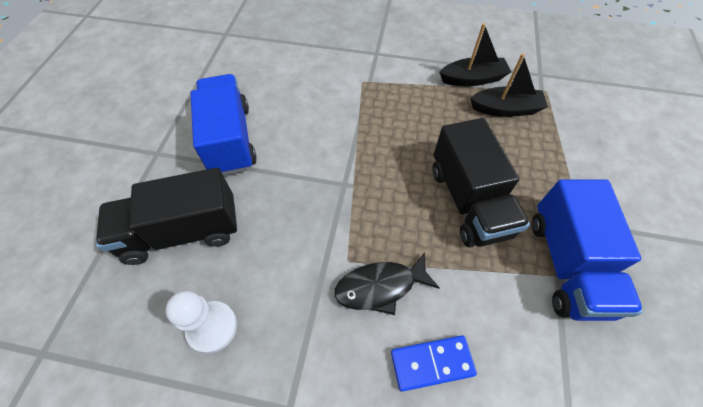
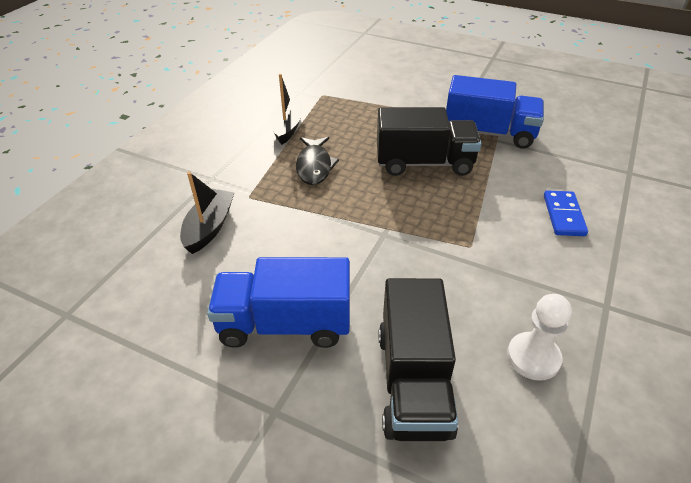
camera: 75 degrees left, 15 degrees down
black fish [334,252,440,315] -> black fish moved to [296,137,339,185]
black boat [470,54,548,117] -> black boat moved to [180,172,234,254]

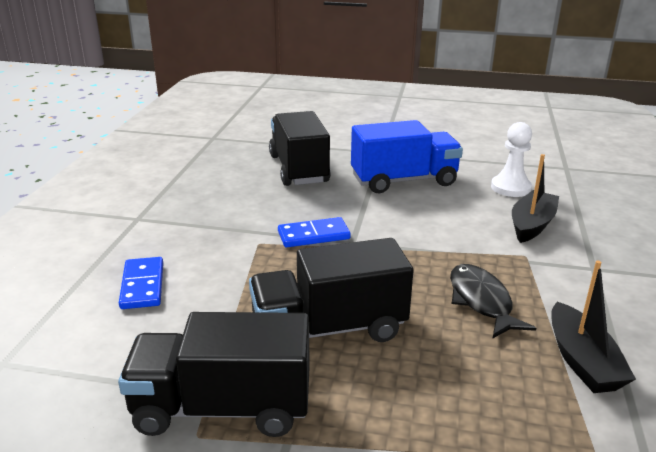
camera: 165 degrees right, 15 degrees down
black boat [180,172,234,254] -> black boat turned 150 degrees counterclockwise [512,154,559,243]
blue truck [446,75,544,149] -> black truck [118,312,310,437]
white pawn [507,294,572,381] -> white pawn moved to [491,122,532,197]
none -> blue domino [278,217,351,248]

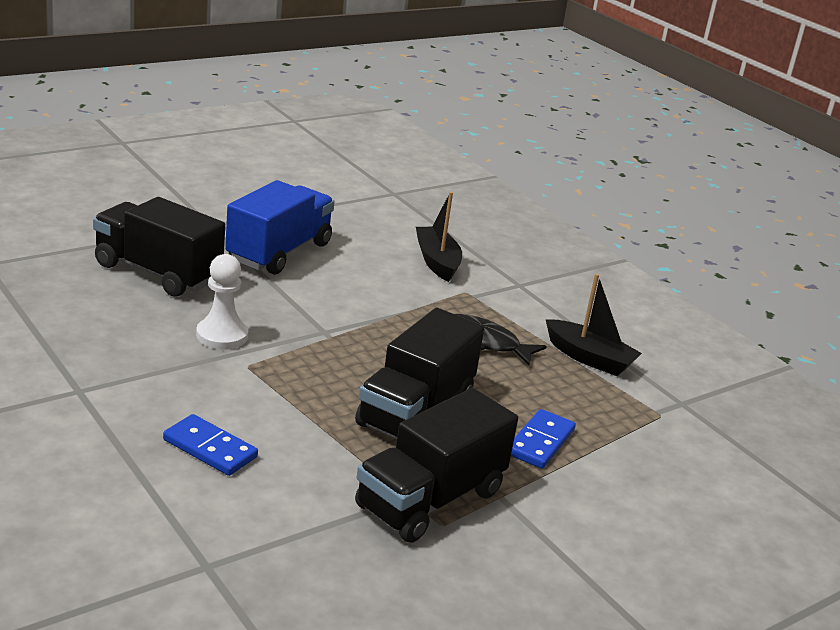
camera: 50 degrees left, 0 degrees up
blue domino [278,217,351,248] -> blue domino moved to [511,409,576,469]
white pawn [491,122,532,197] -> white pawn moved to [196,254,249,350]

